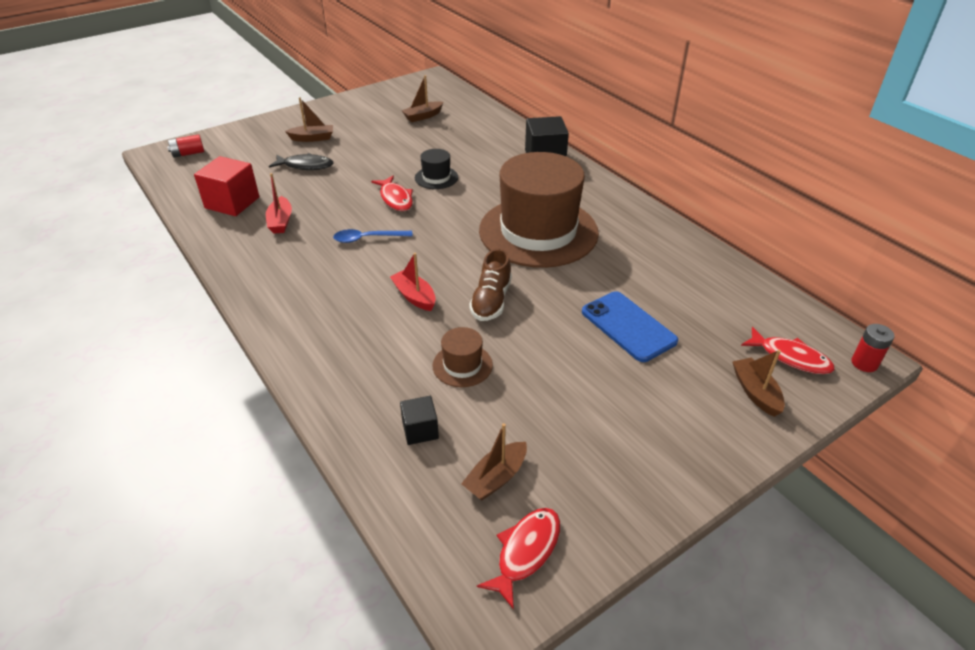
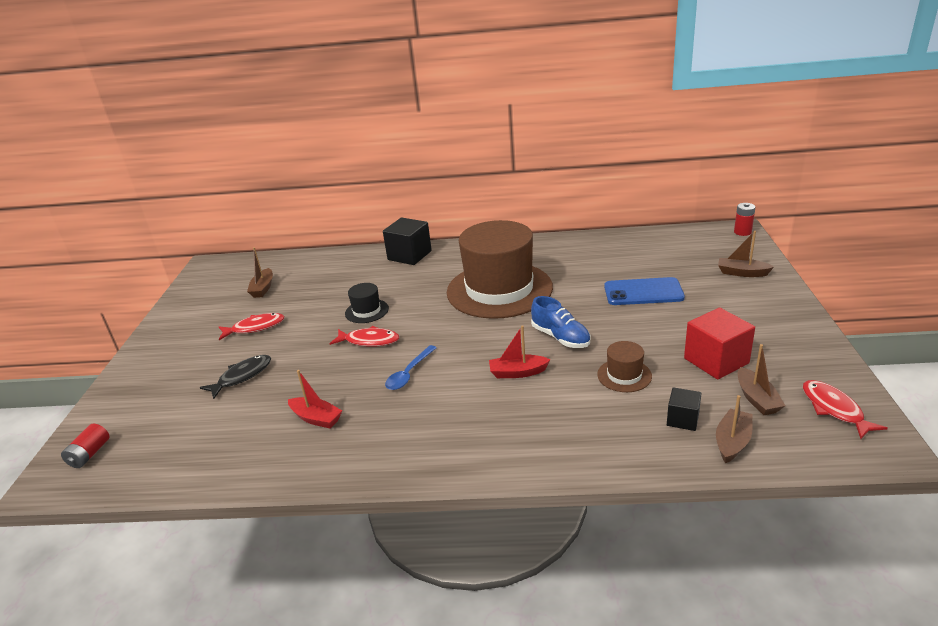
camera: 50 degrees left, 10 degrees down
red cube [194,156,259,216] -> red cube moved to [684,307,755,380]
brown boat [285,97,333,142] -> brown boat moved to [716,395,752,463]
brown shoe [469,249,512,321] -> blue shoe [531,296,590,348]
red fish [741,327,835,374] -> red fish moved to [219,313,285,340]

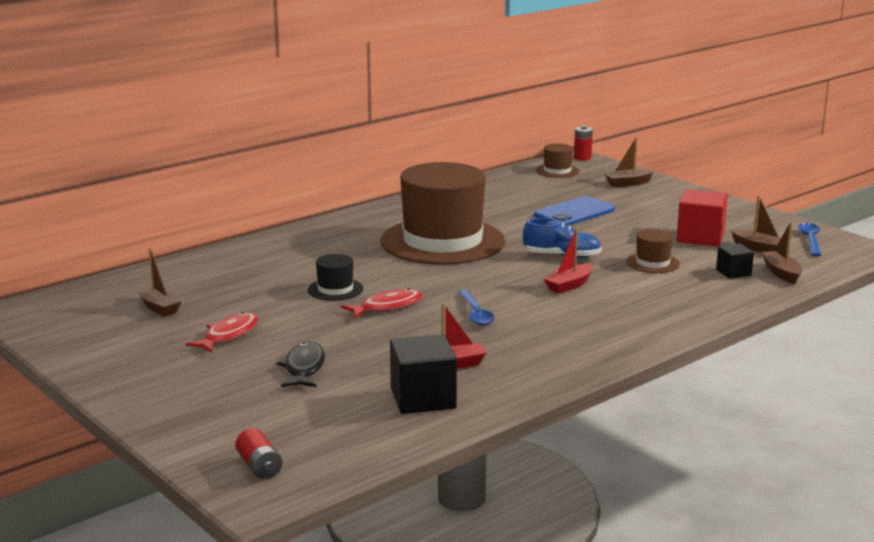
camera: 45 degrees left, 10 degrees down
black cube [383,217,432,265] -> black cube moved to [390,334,457,414]
red fish [803,380,888,439] -> blue spoon [798,223,821,257]
none -> brown hat [536,143,579,178]

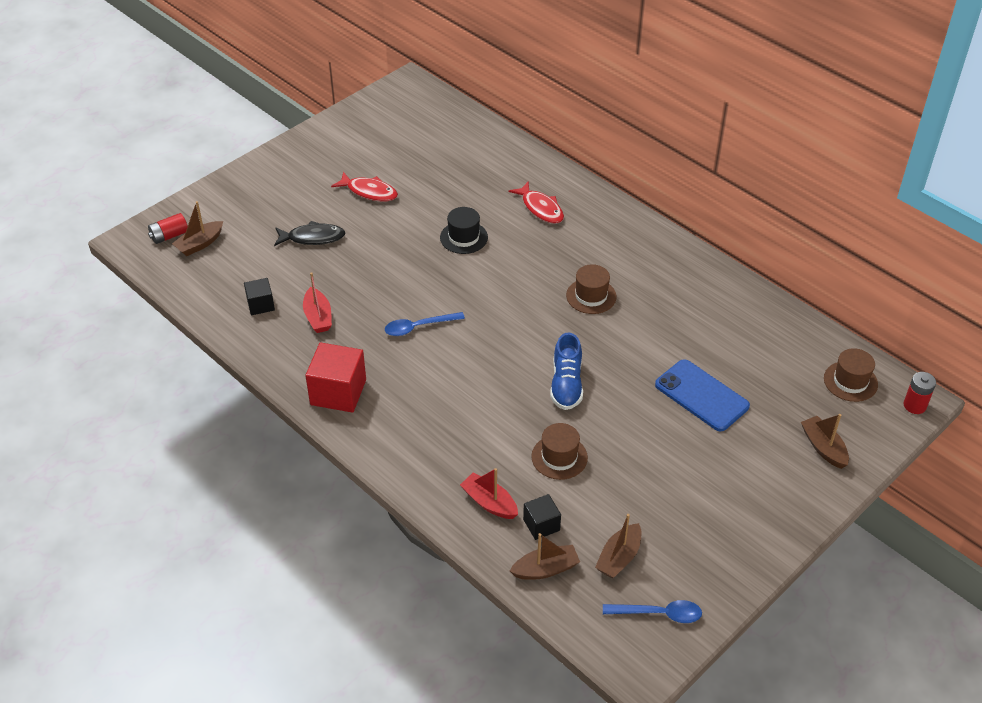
camera: 85 degrees right, 25 degrees up
brown boat [138,248,182,316] -> brown boat moved to [172,201,223,256]
red fish [341,288,423,319] -> red fish moved to [509,182,564,224]
brown hat [381,162,505,265] -> brown hat [566,264,616,314], size x0.41
black cube [390,334,457,414] -> black cube [244,278,275,315], size x0.56
red boat [543,228,593,294] -> red boat moved to [460,468,518,519]
red cube [676,189,728,247] -> red cube moved to [305,343,366,413]

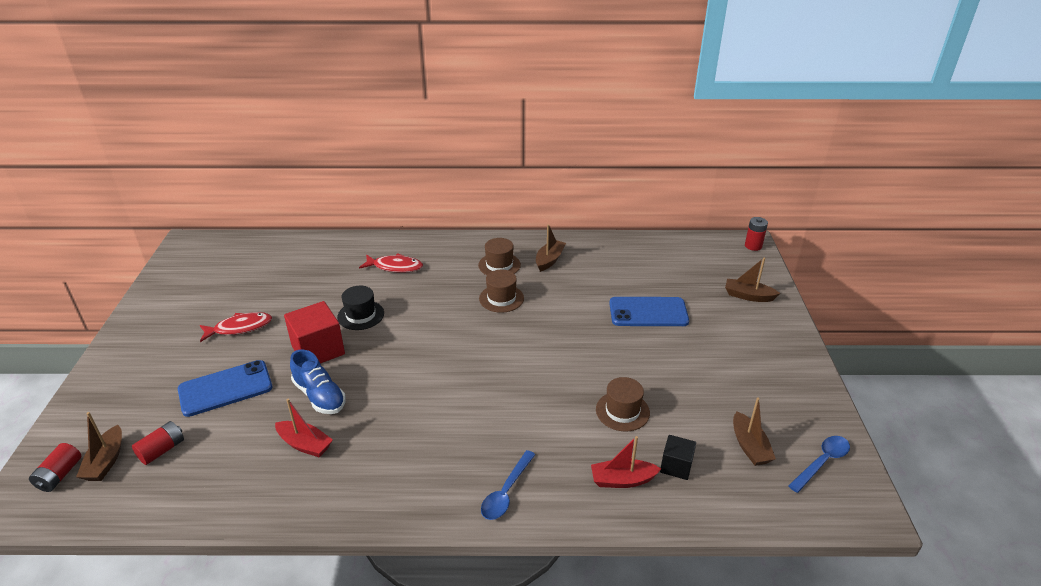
camera: 45 degrees left, 10 degrees down
black cube [244,278,275,315] -> none
black fish [274,221,345,246] -> blue phone [178,360,273,417]
red cube [305,343,366,413] -> red cube moved to [284,301,345,364]
blue spoon [385,312,465,336] -> blue spoon moved to [481,450,535,520]
brown boat [510,533,580,580] -> brown boat moved to [536,224,566,272]
blue shoe [550,332,583,410] -> blue shoe moved to [290,349,346,414]
brown hat [824,348,878,402] -> brown hat moved to [478,238,521,275]
none -> red battery [132,421,184,465]

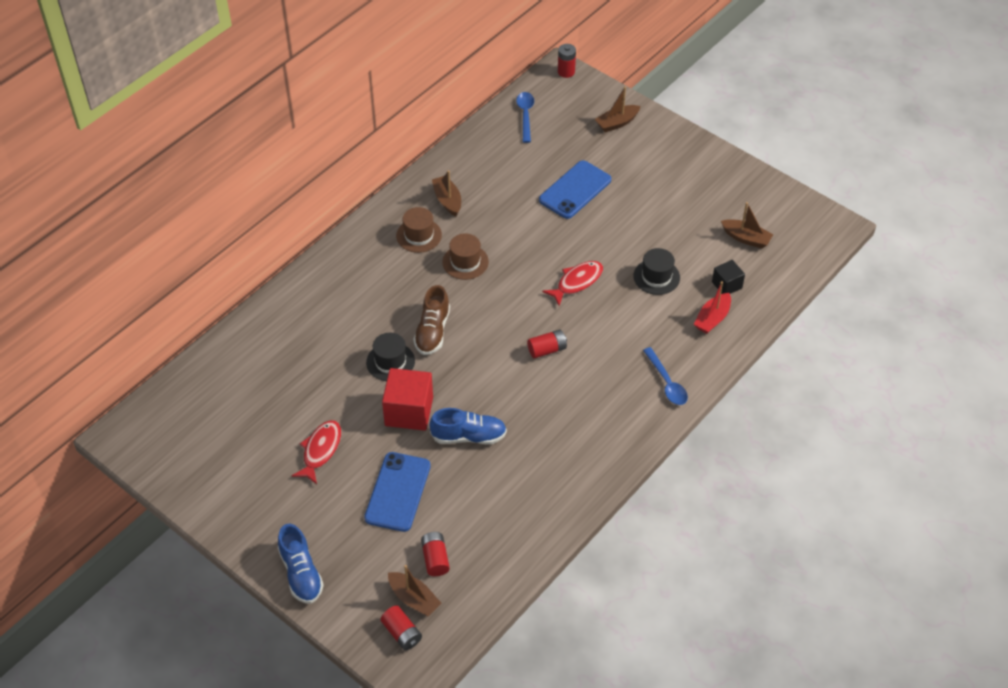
camera: 50 degrees left, 15 degrees up
red boat [275,399,333,457] -> none
red fish [359,253,423,273] -> red fish moved to [542,261,603,306]
brown hat [596,377,650,432] -> black hat [634,248,680,295]
blue spoon [788,436,850,493] -> blue spoon moved to [516,92,534,143]
none -> blue shoe [278,524,324,604]
none -> brown shoe [413,285,450,355]
none -> red battery [527,329,567,359]

